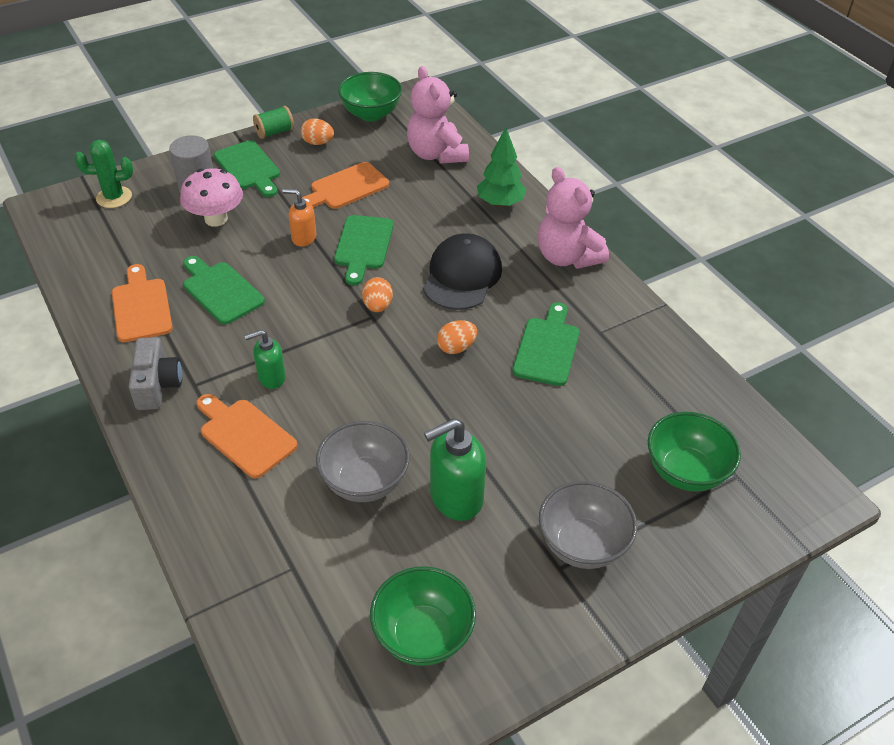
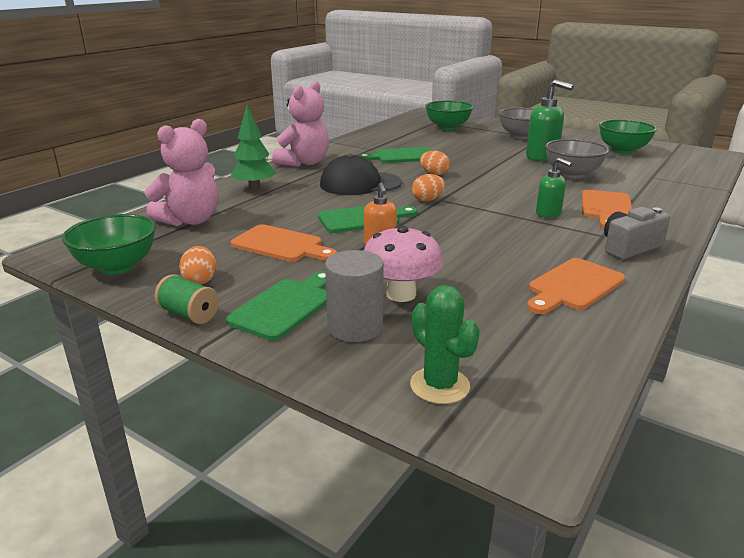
camera: 115 degrees left, 20 degrees down
green cutting board [183,256,265,325] -> none

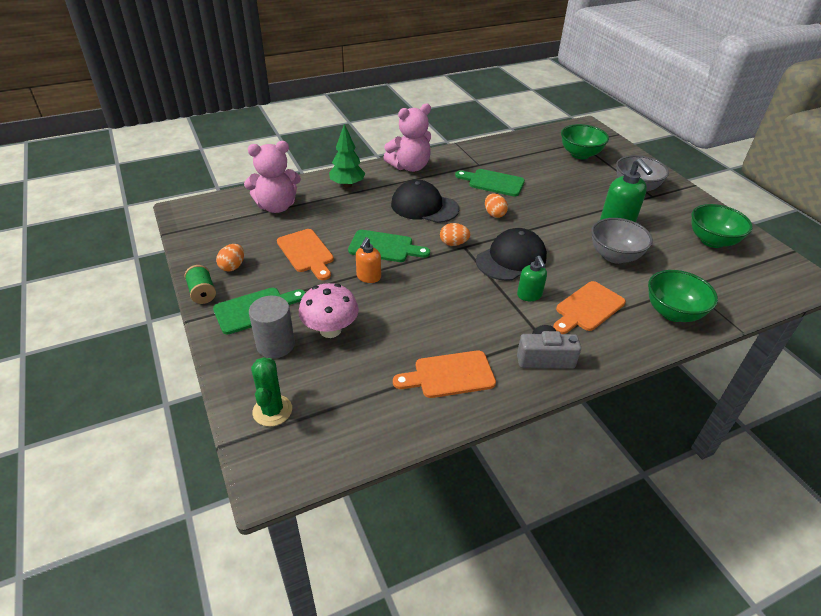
camera: 30 degrees right, 15 degrees up
green bowl [62,214,156,275] -> green bowl moved to [648,270,718,322]
none -> black cap [476,228,547,281]

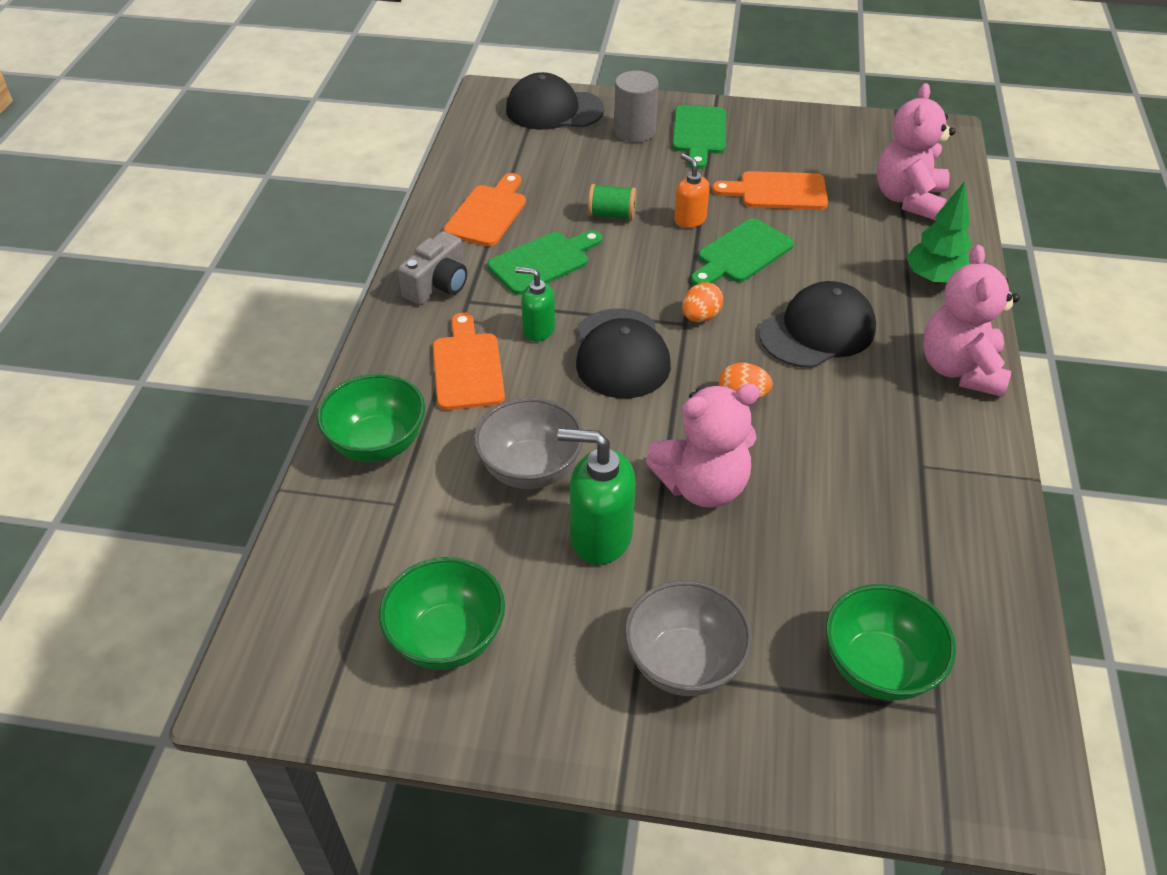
camera: 125 degrees right, 5 degrees up
green spool [185,265,216,304] -> green spool moved to [588,184,636,220]
orange egg [216,244,244,271] -> none
green cactus [251,357,292,426] -> black cap [506,72,604,130]
pink mushroom [299,283,359,338] -> none
green cutting board [455,169,525,196] -> green cutting board moved to [487,230,602,295]
none -> pink teddy bear [646,383,760,507]

